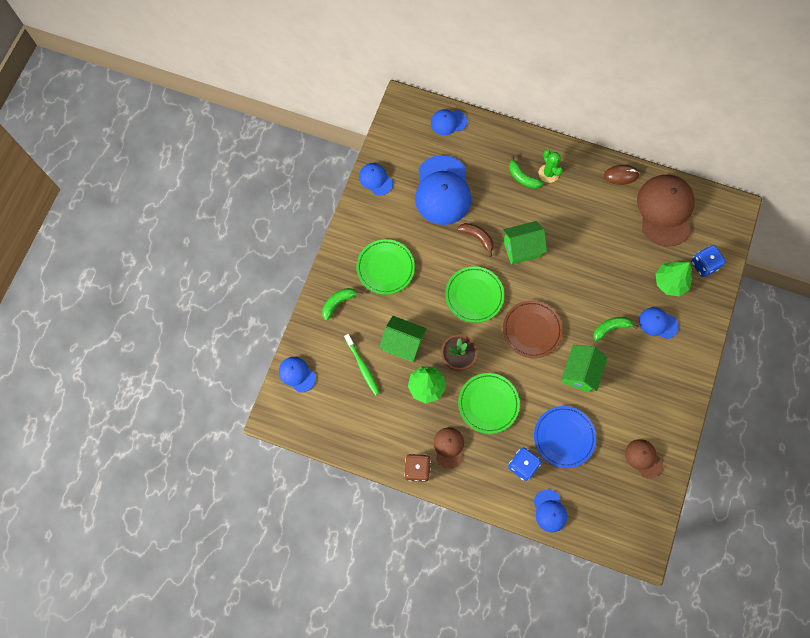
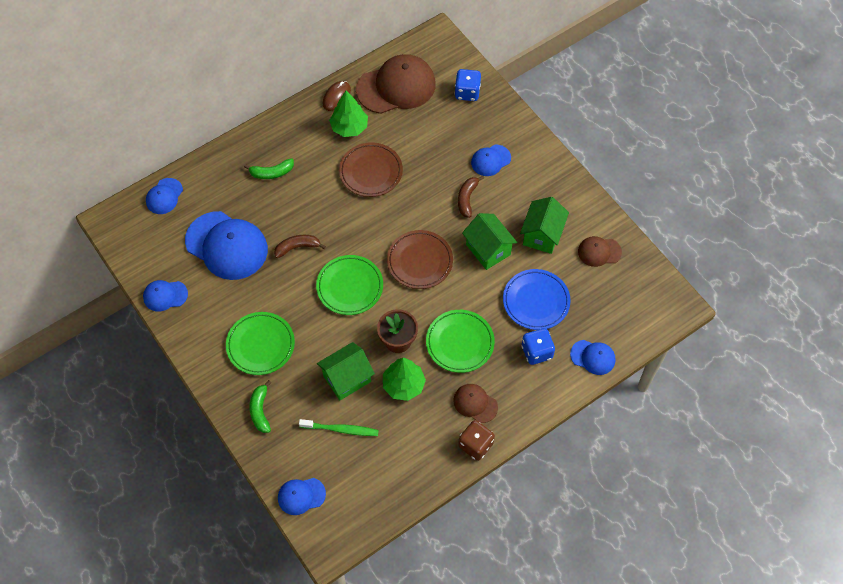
camera: 55 degrees left, 10 degrees down
green house [503,221,547,265] -> green house moved to [520,197,569,254]
green cactus [539,149,563,183] -> none
green banana [593,317,639,342] -> brown banana [458,176,484,218]
brown cap [637,175,695,247] -> brown cap turned 120 degrees clockwise [356,54,436,114]
green tree [656,261,692,296] -> green tree moved to [329,91,368,137]
none -> brown plate [339,142,403,197]

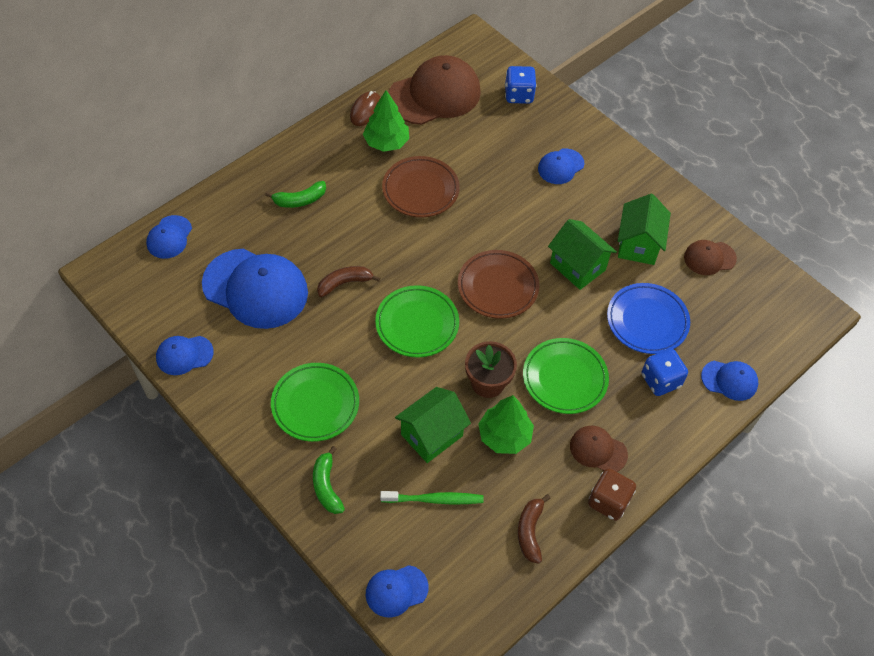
camera: 10 degrees left, 5 degrees down
brown banana [458,176,484,218] -> brown banana moved to [518,494,551,564]

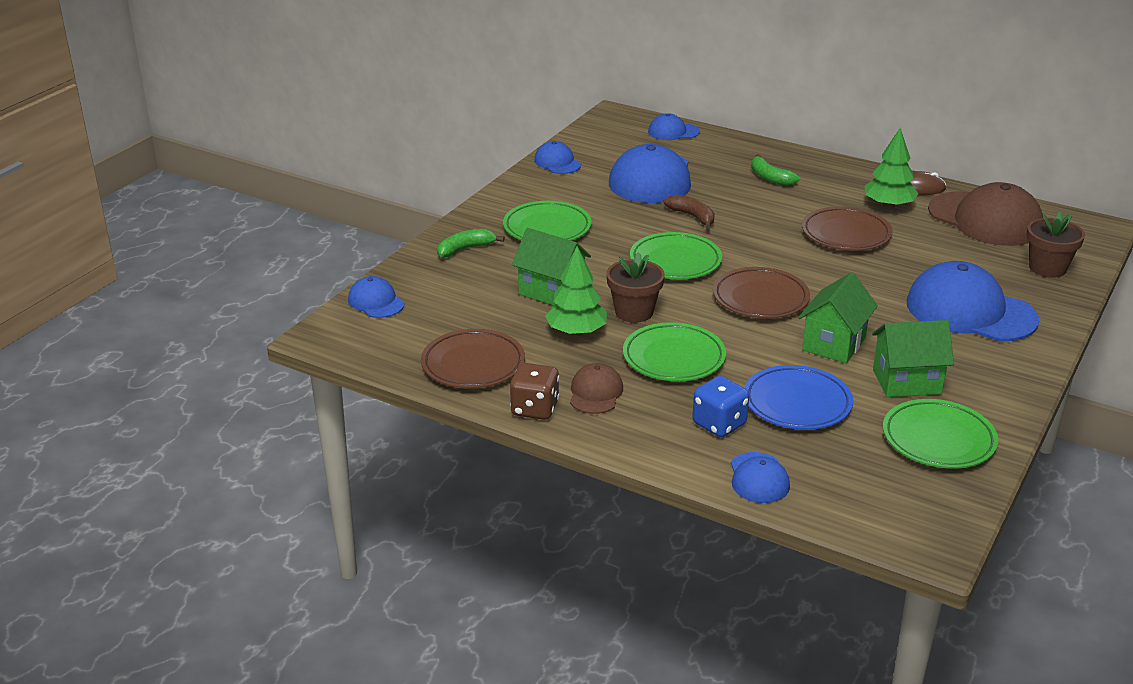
camera: 75 degrees right, 25 degrees down
green toothbrush [380,491,484,504] -> none
blue dice [505,66,537,104] -> brown flower pot [1027,211,1085,278]
brown banana [518,494,551,564] -> brown plate [421,329,525,389]
blue cap [538,148,584,184] -> blue cap [906,261,1040,341], size x2.00
brown cap [684,240,737,275] -> green plate [883,399,998,469]

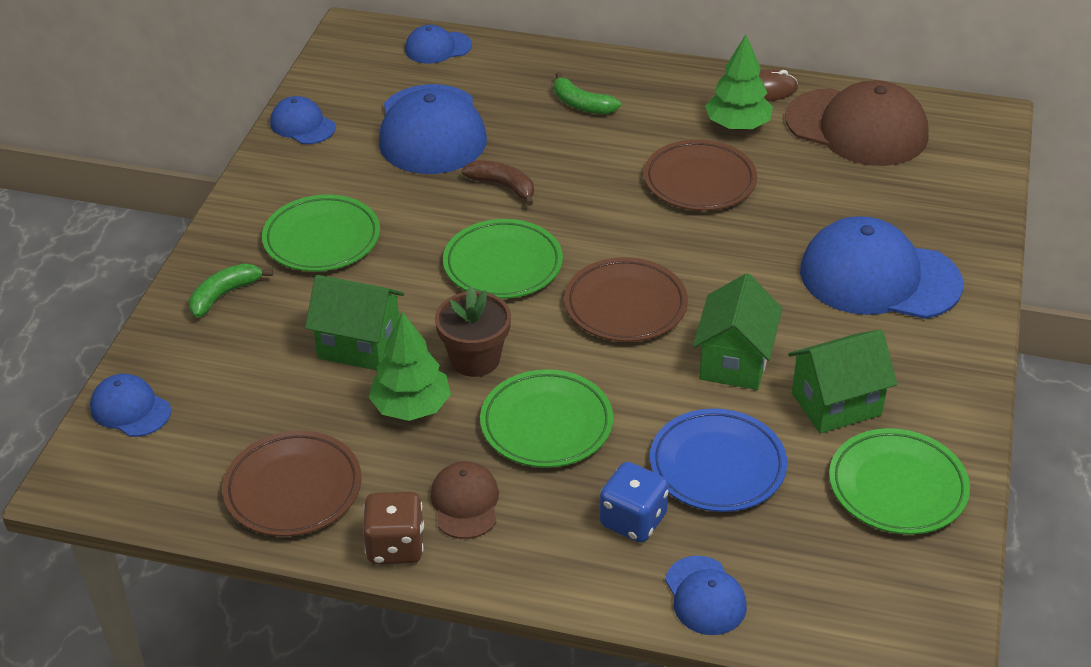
camera: 15 degrees left, 10 degrees up
brown flower pot [1027,211,1085,278] -> none

